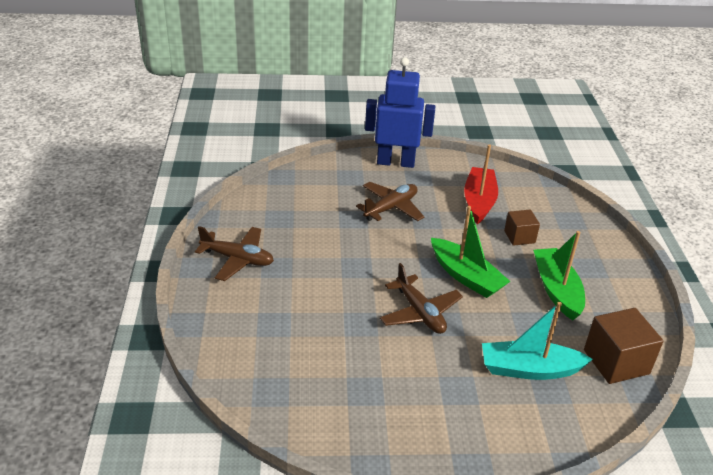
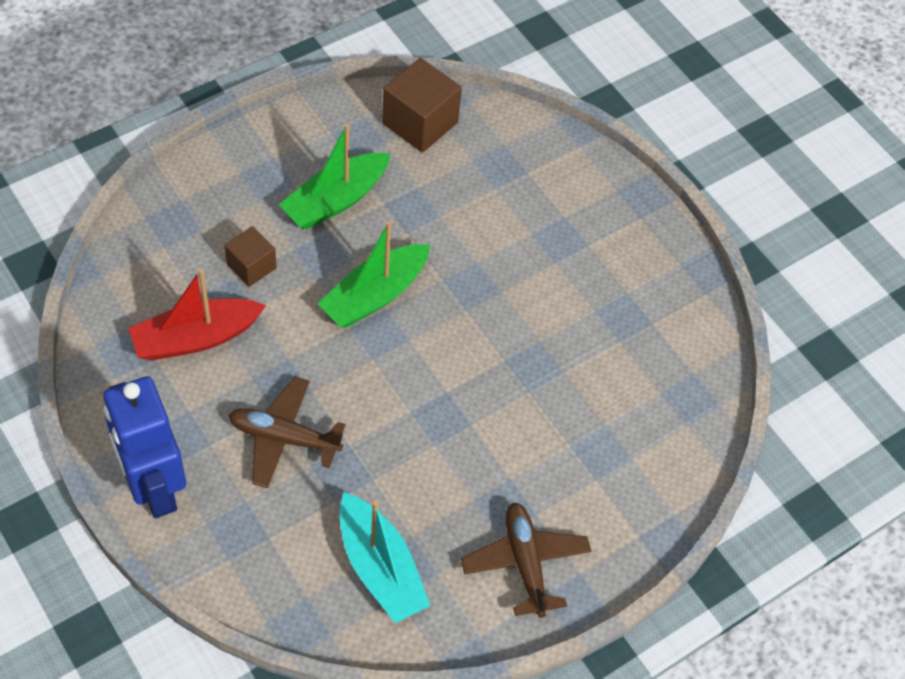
camera: 125 degrees left, 20 degrees up
brown plane [380,263,463,334] -> none
green boat [431,206,511,298] -> green boat turned 150 degrees counterclockwise [318,221,430,328]
turquoise boat [482,302,593,380] -> turquoise boat moved to [340,492,431,624]

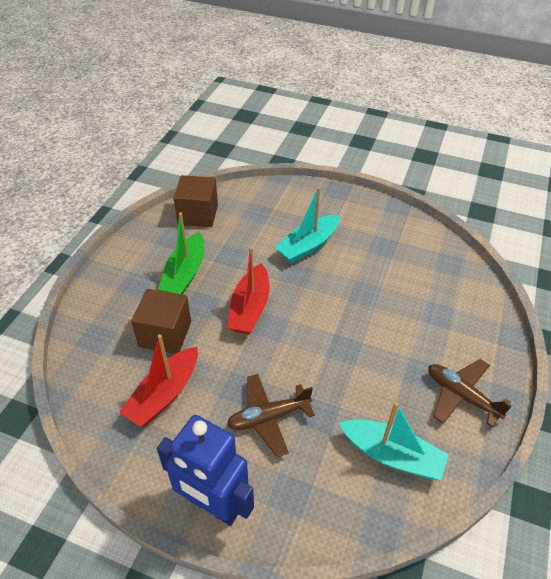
camera: 30 degrees left, 10 degrees down
brown cube [224,226,277,287] -> brown cube [131,289,191,354], size x1.65
green boat [318,221,430,328] -> red boat [227,247,270,334]
none -> turquoise boat [274,187,340,263]

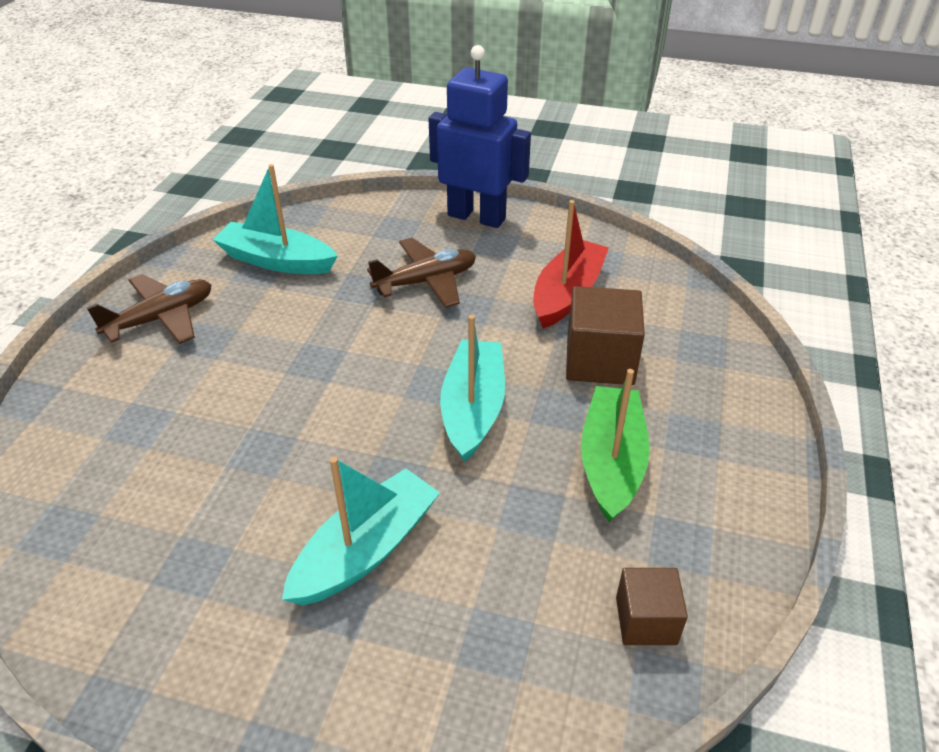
camera: 175 degrees right, 5 degrees down
brown cube [174,175,218,227] -> brown cube [616,568,688,645], size x0.61
red boat [227,247,270,334] -> turquoise boat [440,315,505,462]
brown plane [428,359,512,427] -> brown plane turned 75 degrees counterclockwise [87,274,211,344]

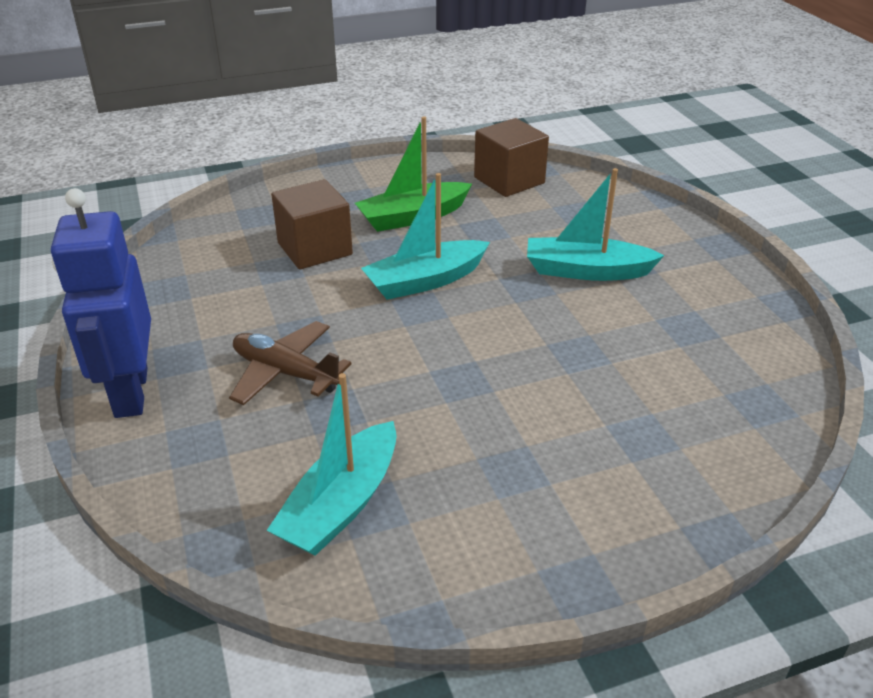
camera: 125 degrees left, 5 degrees down
brown plane [87,274,211,344] -> none
turquoise boat [213,164,338,274] -> turquoise boat turned 45 degrees clockwise [267,373,397,556]
red boat [533,200,609,328] -> none
brown cube [616,568,688,645] -> brown cube [474,118,549,197], size x1.65

